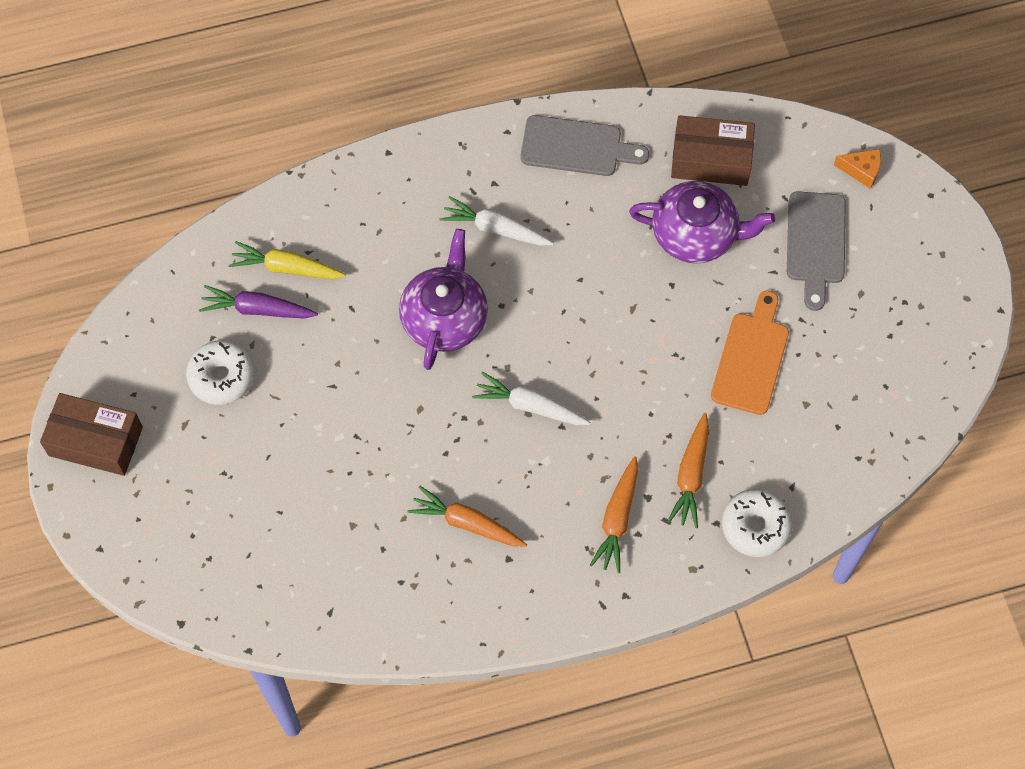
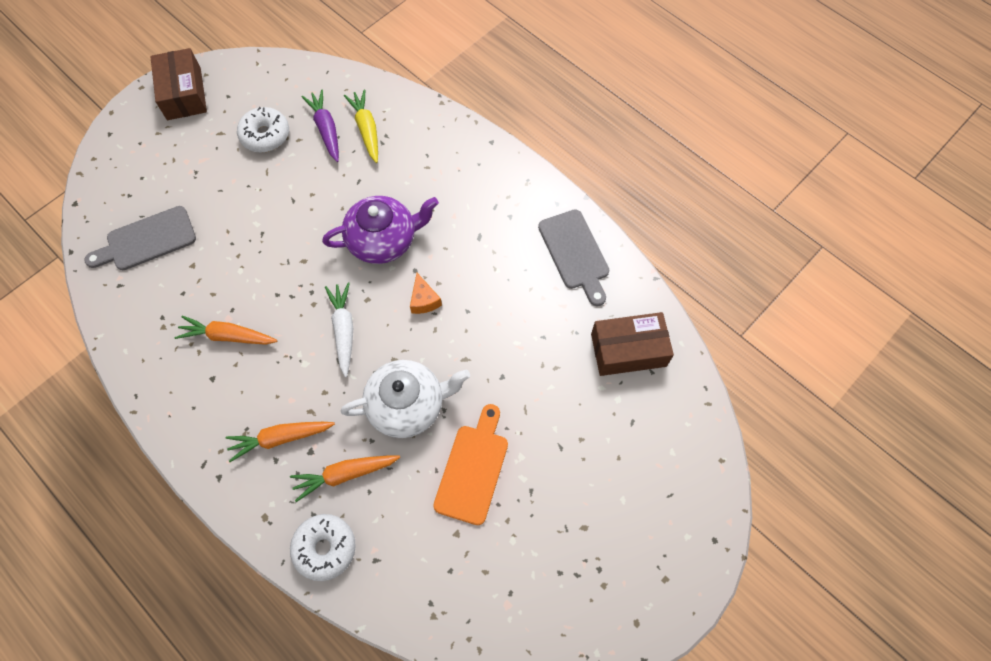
camera: 60 degrees right, 0 degrees up
orange carrot [408,486,527,547] -> orange carrot turned 75 degrees counterclockwise [175,316,277,345]
white carrot [440,196,554,246] -> none
purple teapot [629,181,775,263] -> none
brown box [671,115,755,186] -> brown box turned 75 degrees counterclockwise [591,312,674,376]
orange cutting board [711,291,789,415] -> orange cutting board turned 60 degrees counterclockwise [433,404,508,525]
grey cutting board [787,191,846,311] -> grey cutting board moved to [84,206,196,270]
orange cheese [834,149,881,189] -> orange cheese moved to [410,273,442,314]
none -> white teapot [341,360,470,438]

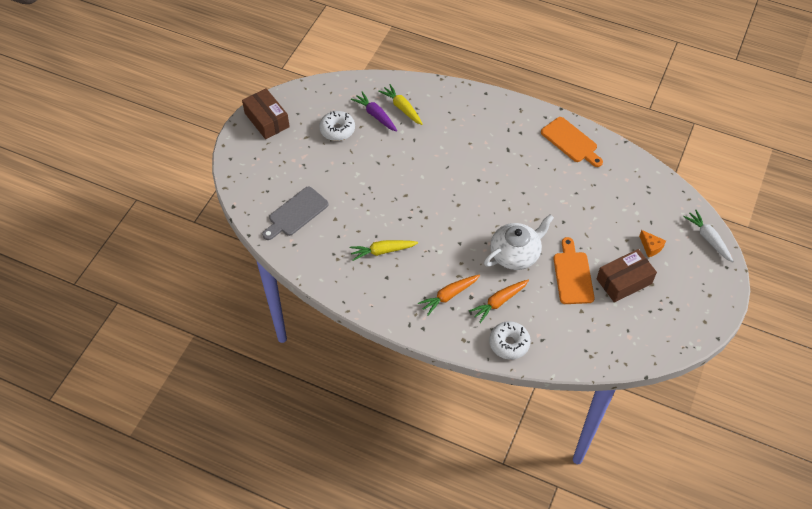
camera: 20 degrees left, 10 degrees down
orange carrot [175,316,277,345] -> yellow carrot [350,240,418,261]
purple teapot [322,196,439,264] -> none
white carrot [325,282,353,377] -> white carrot moved to [683,209,734,262]
orange cheese [410,273,442,314] -> orange cheese moved to [639,230,666,257]
grey cutting board [538,209,609,306] -> orange cutting board [541,117,603,167]
brown box [591,312,674,376] -> brown box moved to [597,249,657,302]

